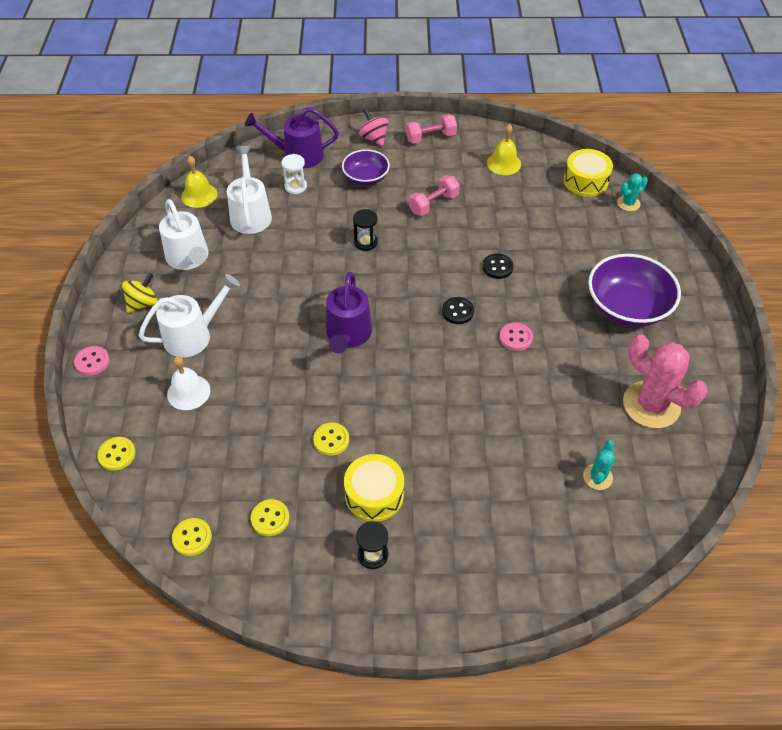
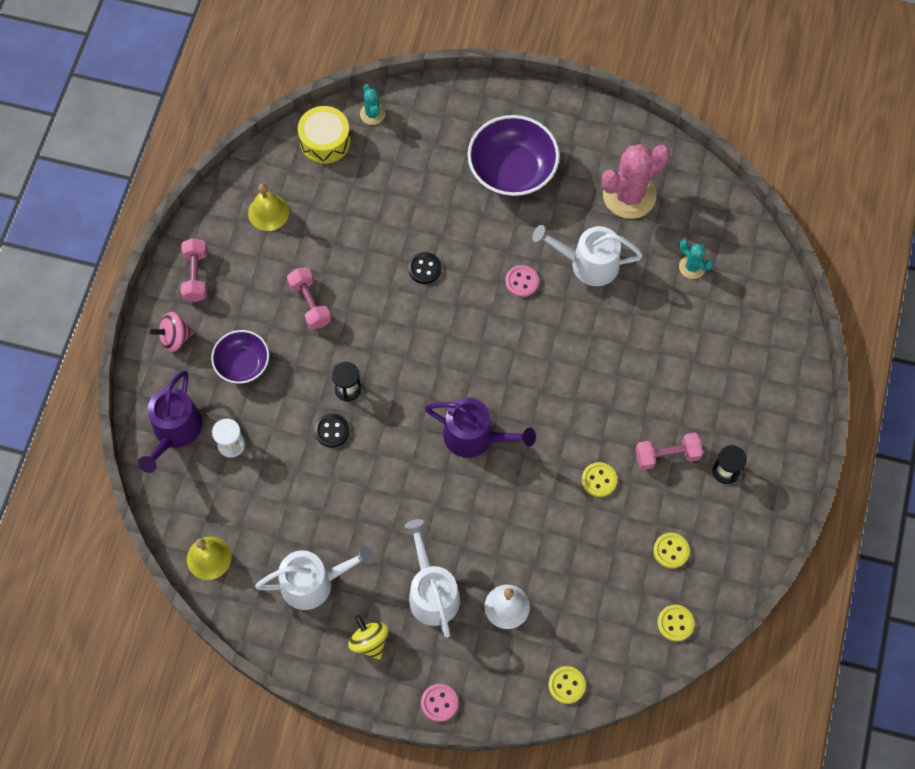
camera: 75 degrees left, 15 degrees up
white watering can [227,146,272,234] -> white watering can moved to [532,225,643,286]
yellow drum [344,454,404,522] -> pink dumbbell [636,433,703,470]
black button [442,297,474,324] -> black button moved to [315,413,350,448]

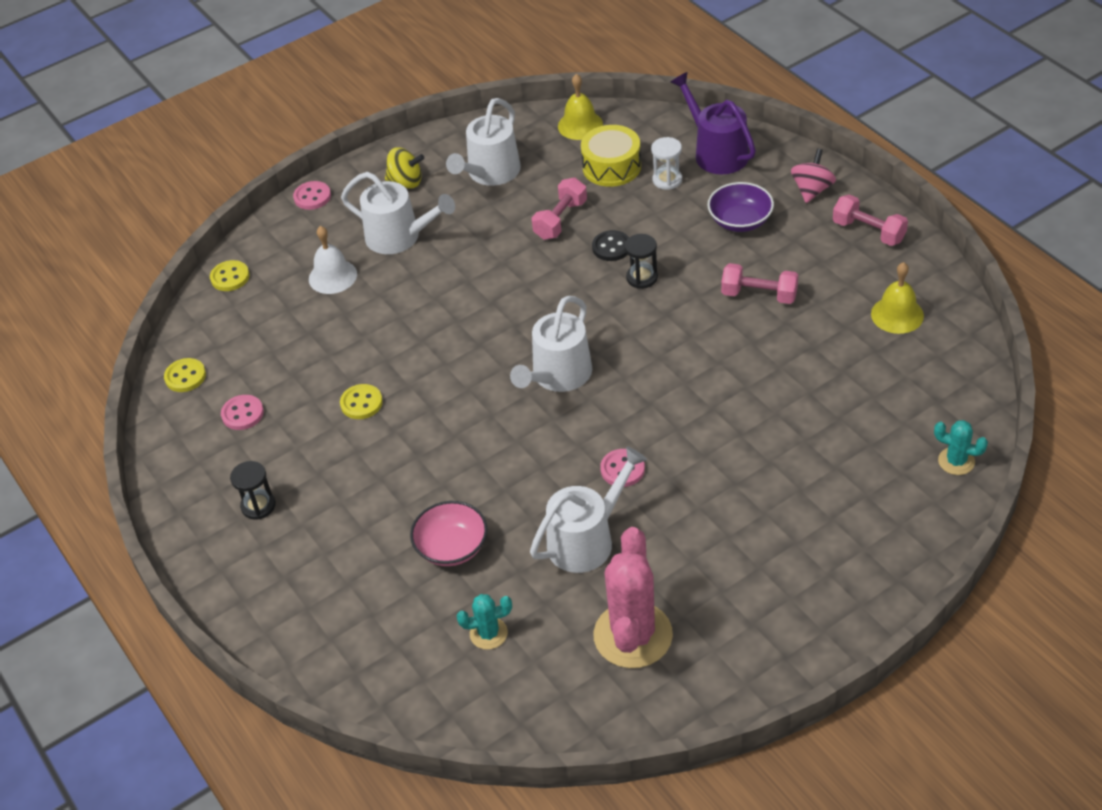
camera: 135 degrees right, 20 degrees down
yellow drum [298,106,351,164] -> yellow drum moved to [581,125,641,187]
black button [408,252,441,284] -> none
purple watering can [425,398,536,458] -> none
purple bowl [468,115,560,197] -> none
pink dumbbell [636,433,703,470] -> pink dumbbell moved to [532,178,587,240]
yellow button [653,533,690,569] -> pink button [221,395,264,430]
none -> pink bowl [410,501,488,566]
none -> white watering can [510,296,592,392]

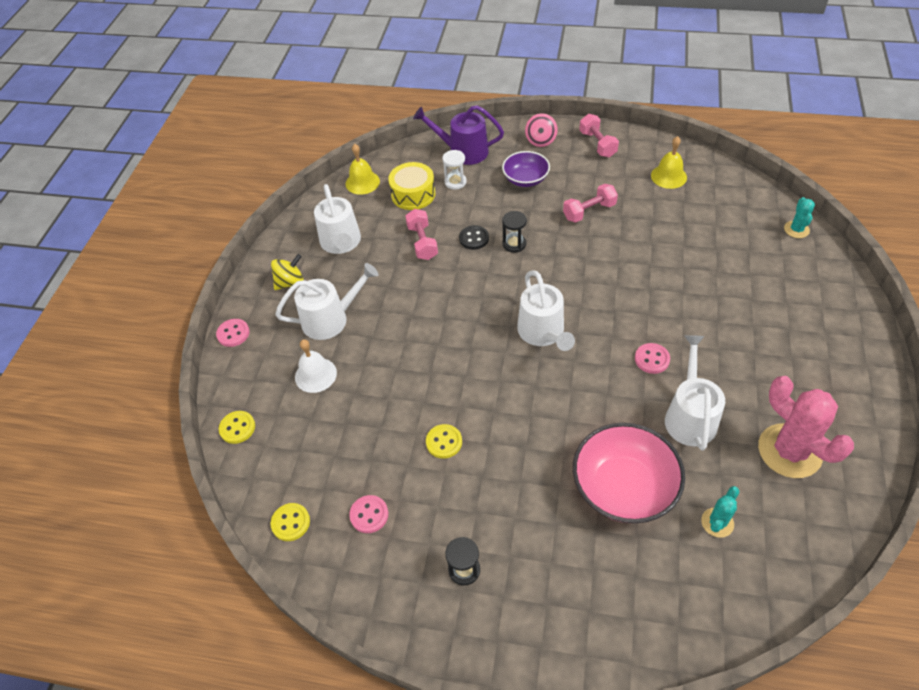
camera: 45 degrees left, 5 degrees up
pink bowl [410,501,488,566] -> pink bowl [573,423,685,523], size x1.66
pink spinning top [791,149,836,203] -> pink spinning top turned 150 degrees counterclockwise [525,113,558,147]
pink dumbbell [833,194,908,246] -> pink dumbbell turned 75 degrees clockwise [579,114,619,157]
turquoise cactus [934,420,988,475] -> turquoise cactus turned 60 degrees counterclockwise [784,197,815,238]

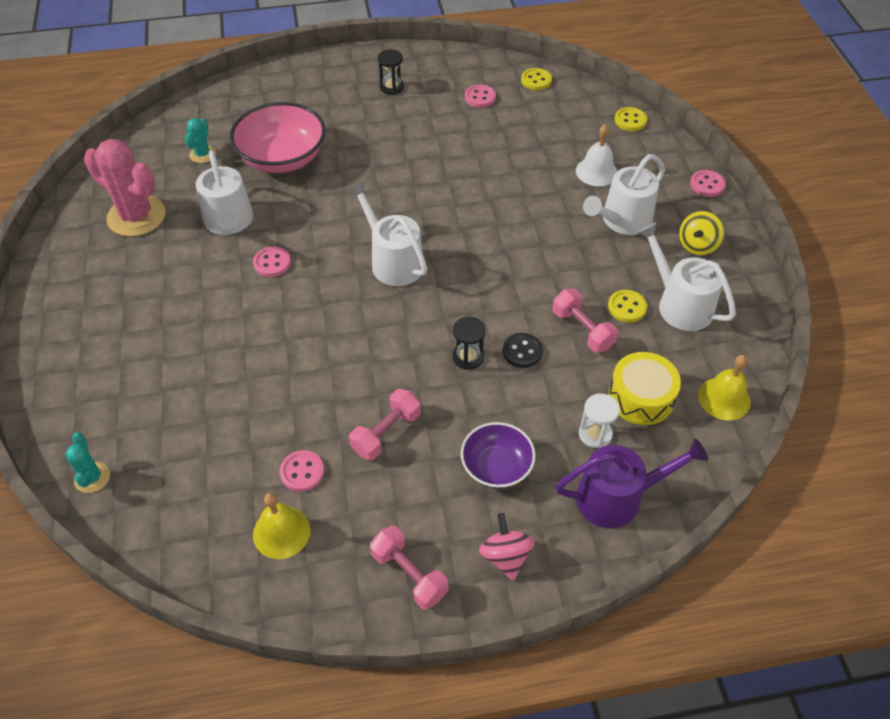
camera: 155 degrees right, 0 degrees up
yellow button [426,424,462,459] -> yellow button moved to [608,290,647,322]
none -> pink button [280,450,324,492]

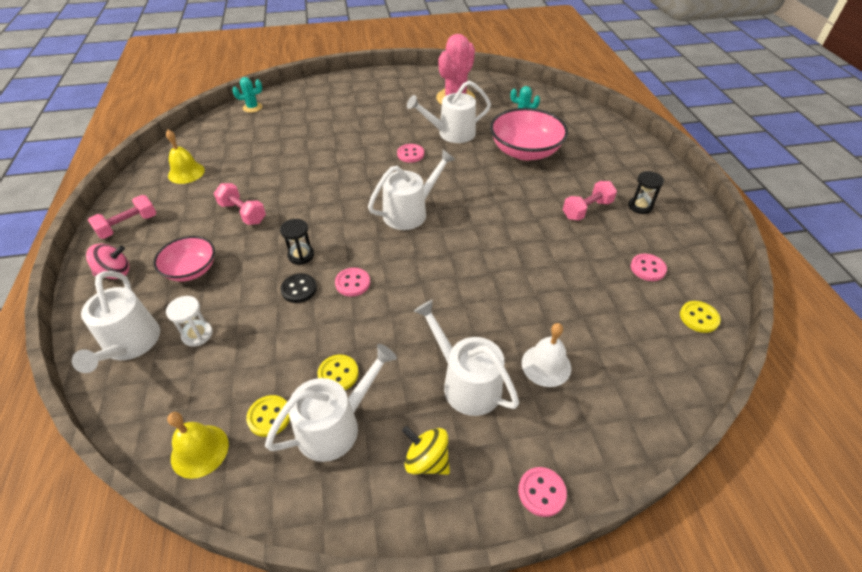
camera: 90 degrees right, 5 degrees down
pink button [280,450,324,492] -> pink button moved to [335,268,370,297]
purple bowl [461,422,536,488] -> pink bowl [154,236,215,282]
pink dumbbell [553,289,618,353] -> pink dumbbell moved to [563,181,617,221]
purple watering can [556,439,708,528] -> white watering can [72,271,160,373]
yellow drum [609,352,681,425] -> none
yellow button [614,107,647,131] -> yellow button moved to [246,395,290,437]

